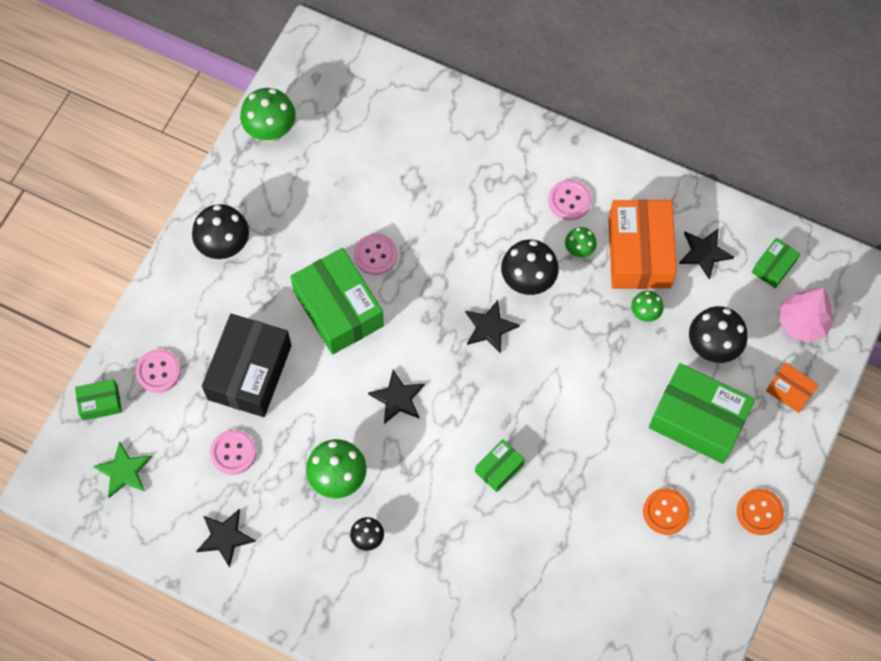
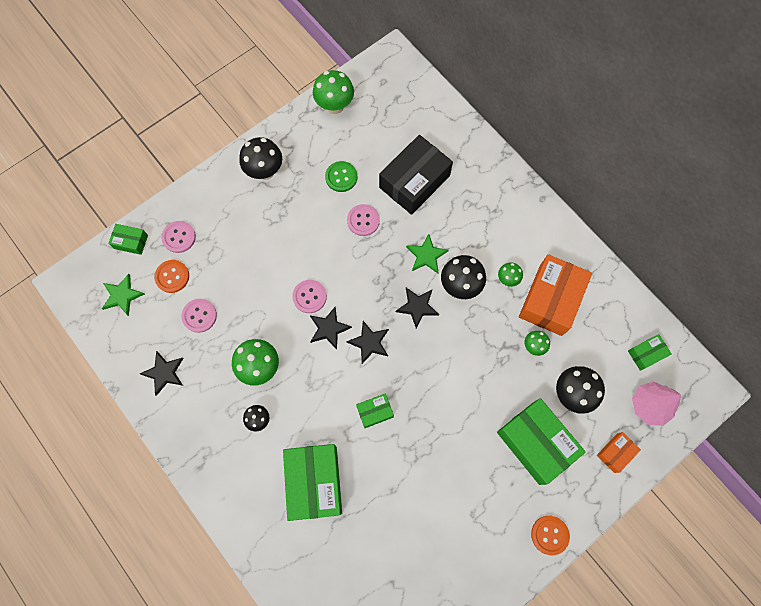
camera: 25 degrees right, 5 degrees up
black box [202,314,292,417] -> black box moved to [379,135,453,215]
green box [290,248,384,354] -> green box moved to [283,444,342,521]
pink button [548,180,591,220] -> pink button moved to [292,280,327,313]
orange button [643,488,690,535] -> orange button moved to [154,260,189,293]
black star [679,229,734,280] -> black star moved to [346,321,389,364]
orange box [766,363,819,413] -> orange box turned 75 degrees clockwise [597,432,641,473]
none -> green button [325,161,357,192]
none -> green star [406,234,449,273]

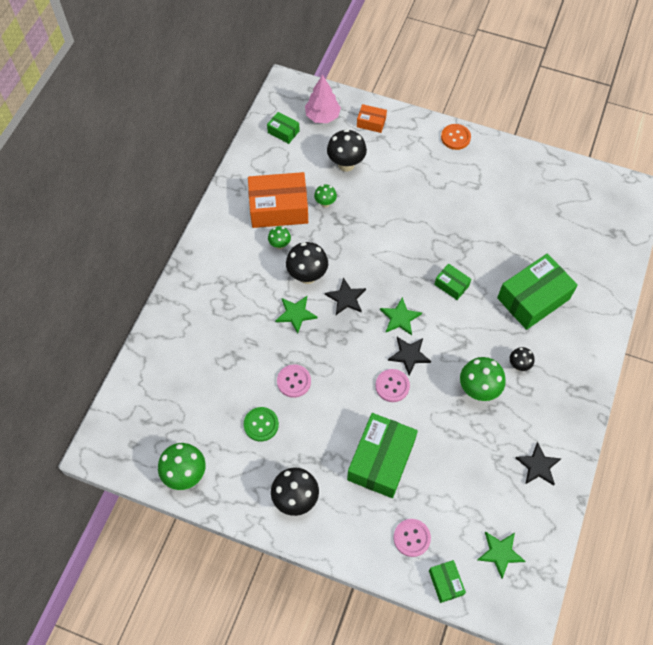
camera: 120 degrees left, 10 degrees down
orange button [154,260,189,293] -> none
pink button [181,299,217,333] -> none
black star [346,321,389,364] -> green star [380,297,422,335]
black box [379,135,453,215] -> none
green box [497,398,585,485] -> green box moved to [347,413,418,498]

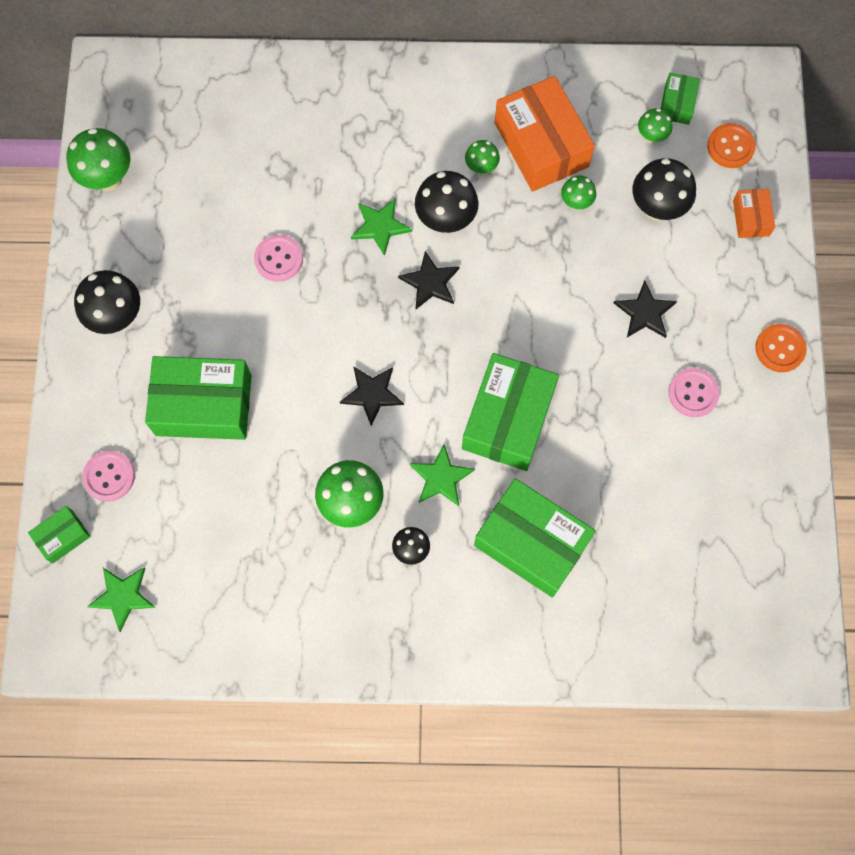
camera: 70 degrees right, 10 degrees up
green button [244,407,279,441] -> none
pink tree [305,74,341,123] -> orange button [707,123,756,168]
pink button [375,369,410,402] -> pink button moved to [668,368,720,417]
green star [380,297,422,335] -> green star moved to [410,444,475,506]
green box [434,264,471,300] -> green box [462,353,559,471], size x2.07
black star [515,442,561,485] -> black star moved to [614,280,677,338]
none -> green mushroom [638,108,673,144]

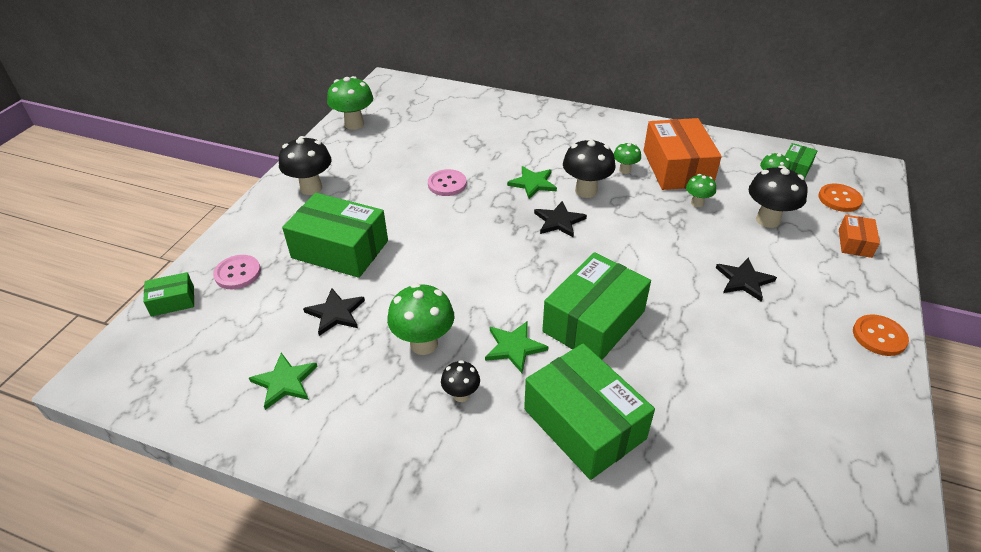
camera: 20 degrees right, 30 degrees down
green star [87,568,156,632] -> green star moved to [249,353,318,410]
black star [340,366,404,426] -> black star moved to [303,288,365,336]
pink button [668,368,720,417] -> none

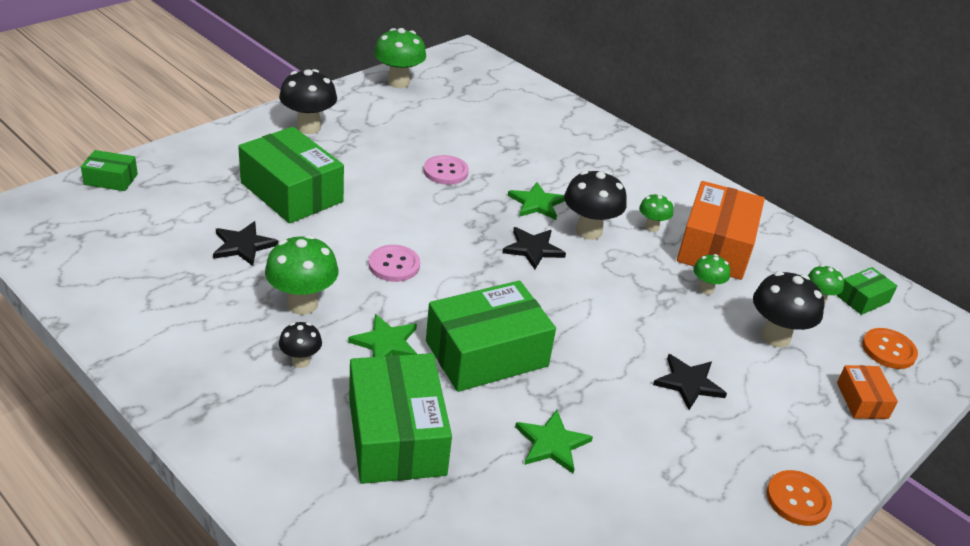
camera: 20 degrees right, 5 degrees down
pink button [213,255,261,289] -> pink button moved to [369,245,420,282]
green star [249,353,318,410] -> green star moved to [515,410,593,473]
orange box [839,215,880,258] -> orange box turned 45 degrees counterclockwise [837,365,898,419]

